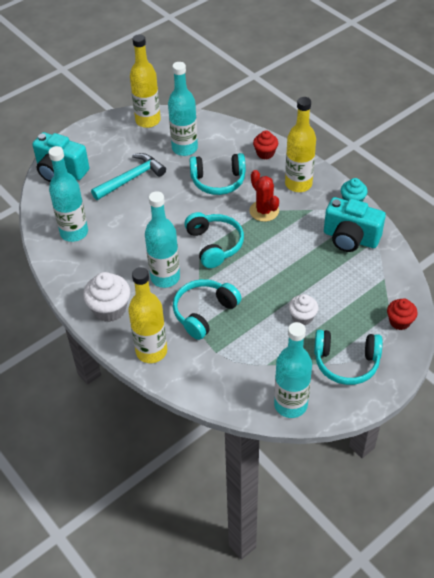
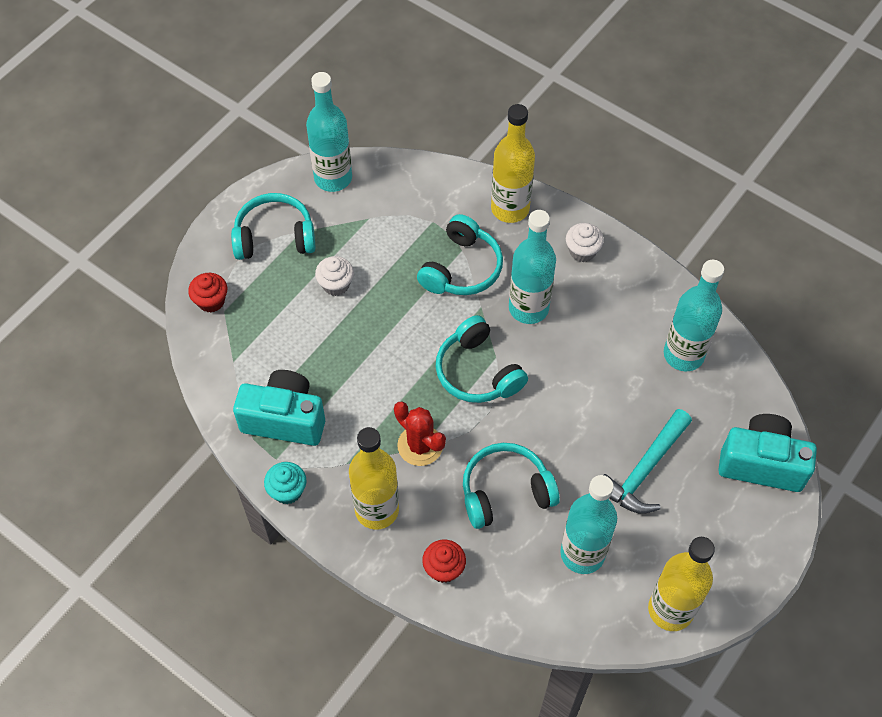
camera: 165 degrees right, 10 degrees up
white cupcake [83,272,130,322] -> white cupcake [566,223,604,262], size x0.63

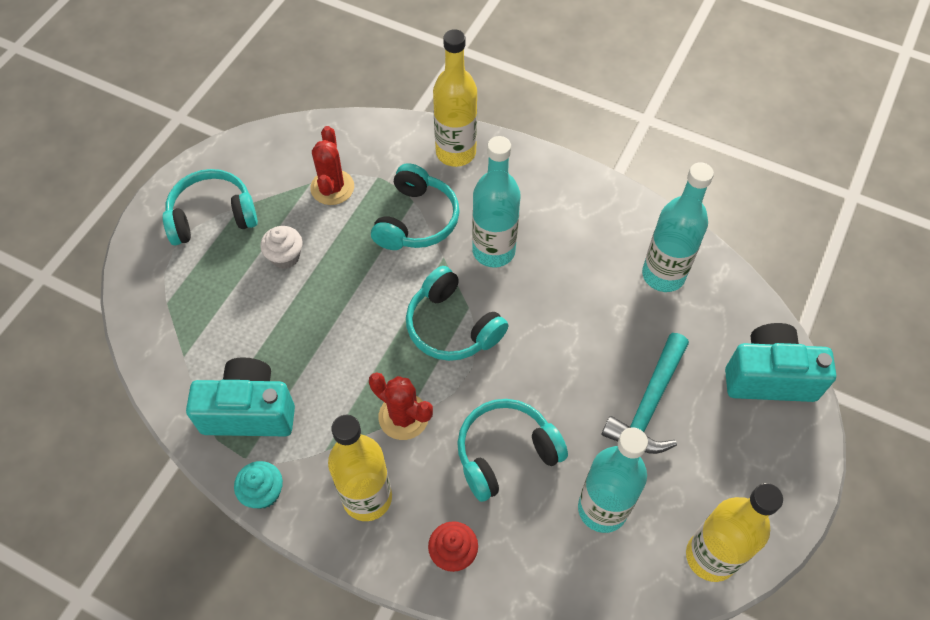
camera: 10 degrees left, 0 degrees up
red cupcake [188,273,227,313] -> none
turquoise bottle [306,72,352,192] -> none
white cupcake [566,223,604,262] -> none
none -> red cactus [310,126,354,205]

